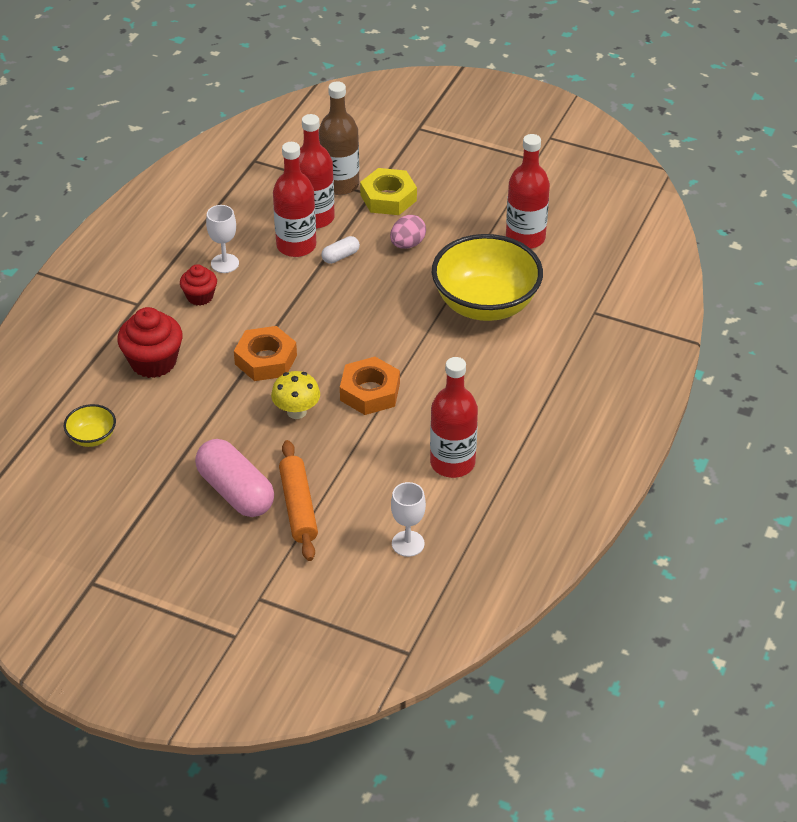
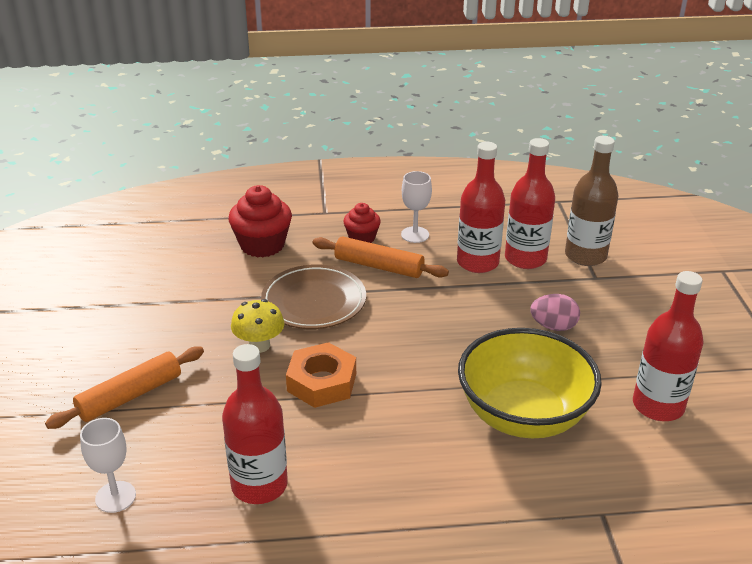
camera: 60 degrees right, 10 degrees down
yellow bowl [64,404,116,447] -> none
pink capsule [195,439,274,517] -> none
orange nut [234,326,297,381] -> brown plate [261,265,366,329]
white capsule [321,236,360,264] -> none
yellow nut [360,168,417,215] -> none
none -> orange rolling pin [313,236,449,278]

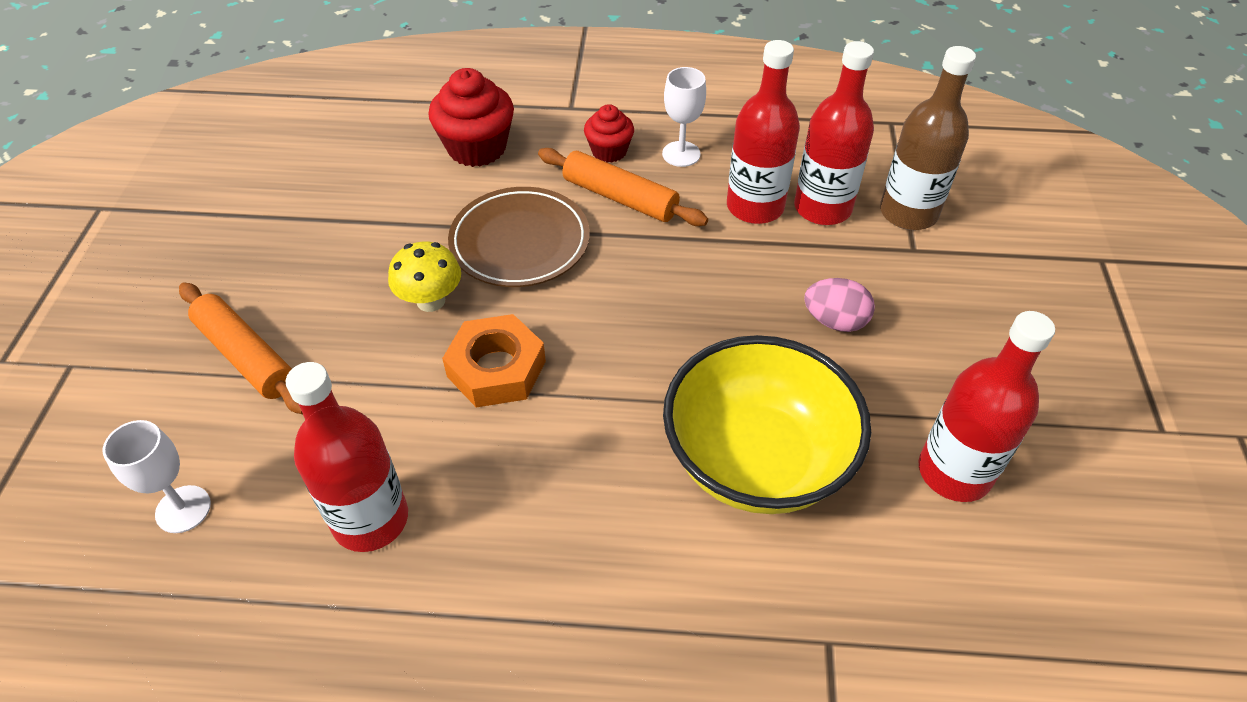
camera: 10 degrees right, 15 degrees up
orange rolling pin [45,346,204,429] -> orange rolling pin turned 75 degrees clockwise [179,283,303,414]

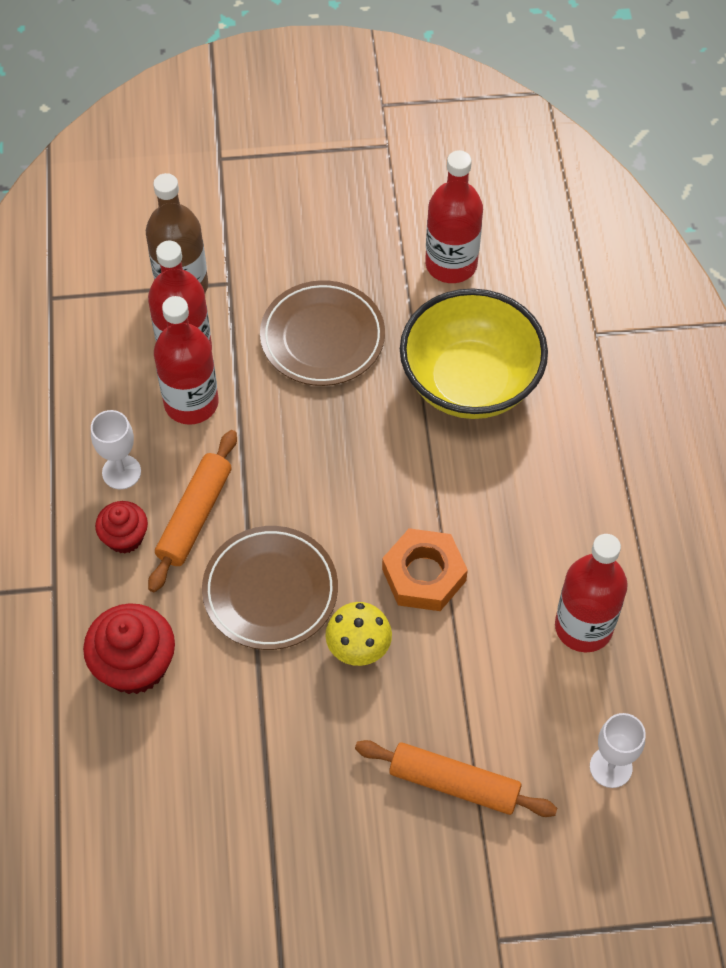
camera: 100 degrees left, 10 degrees up
orange rolling pin [179,283,303,414] -> orange rolling pin turned 75 degrees clockwise [355,740,557,817]
pink egg [804,278,875,332] -> brown plate [260,280,385,386]

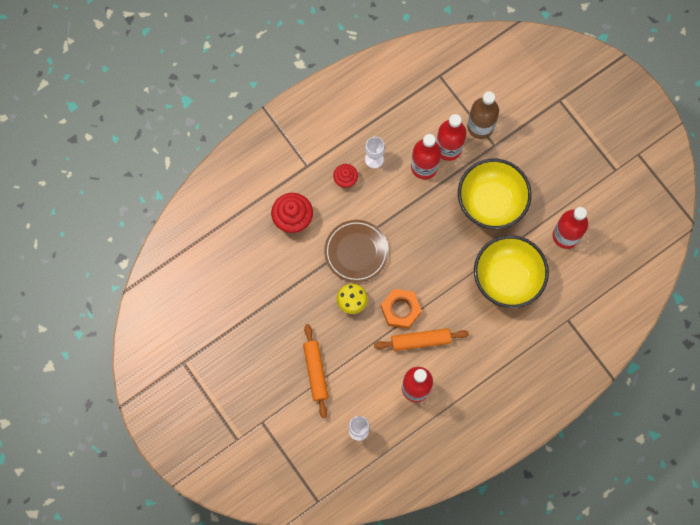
camera: 60 degrees right, 15 degrees up
orange rolling pin [148,430,237,592] -> orange rolling pin moved to [374,328,469,351]
brown plate [260,280,385,386] -> yellow bowl [458,159,532,229]

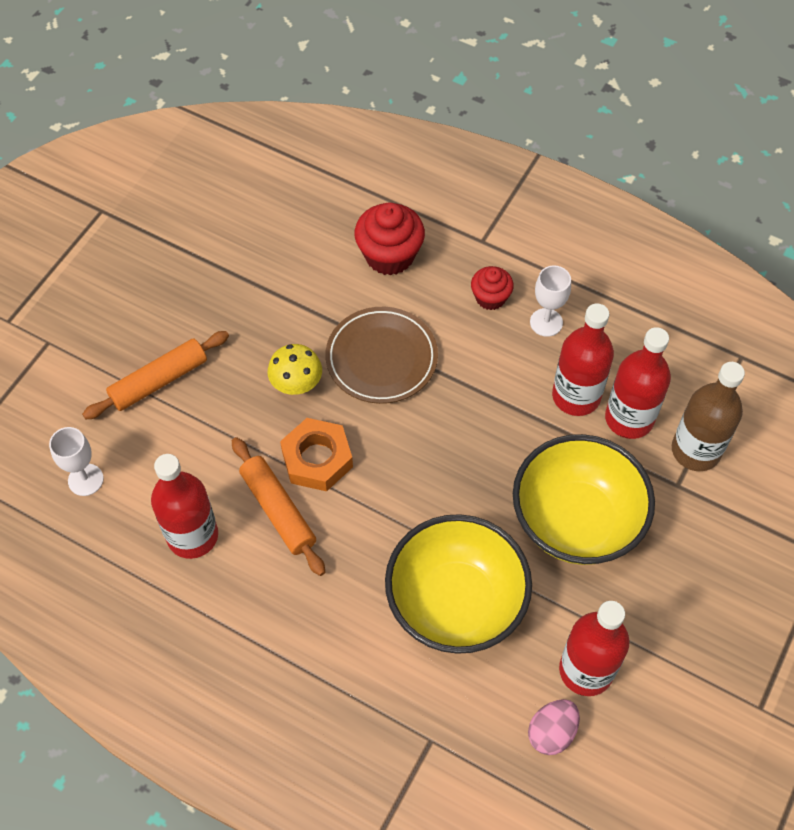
camera: 65 degrees right, 15 degrees down
none -> pink egg [528,699,580,755]

